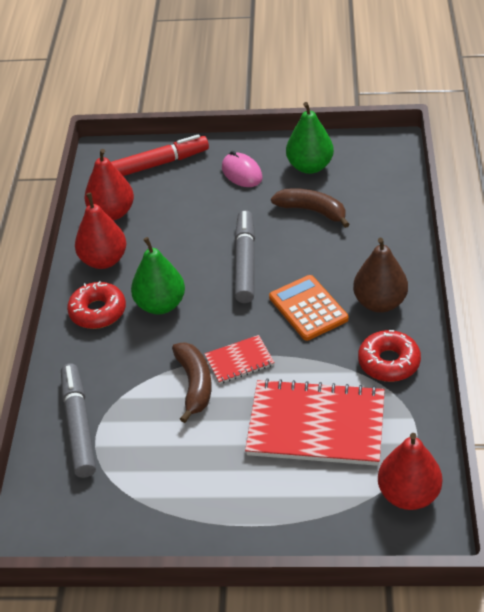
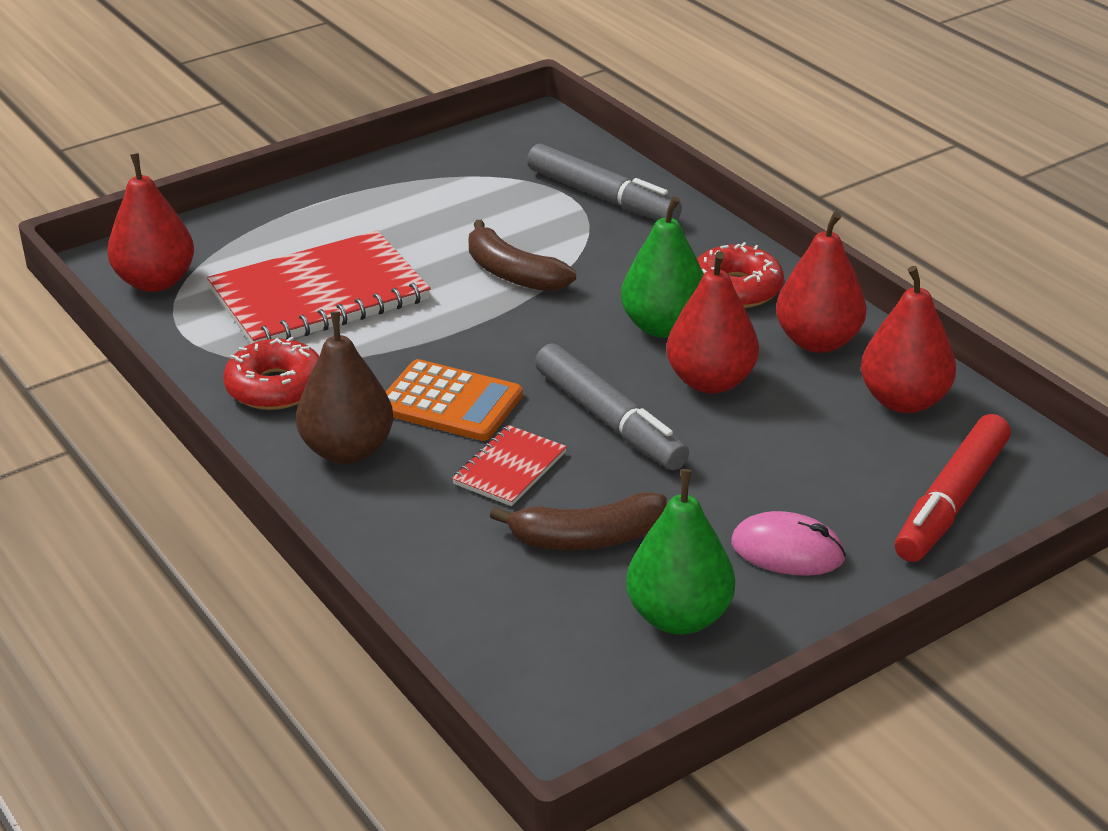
camera: 140 degrees right, 10 degrees down
red notebook [205,335,275,384] -> red notebook moved to [452,425,567,506]
none -> red pear [666,251,759,394]

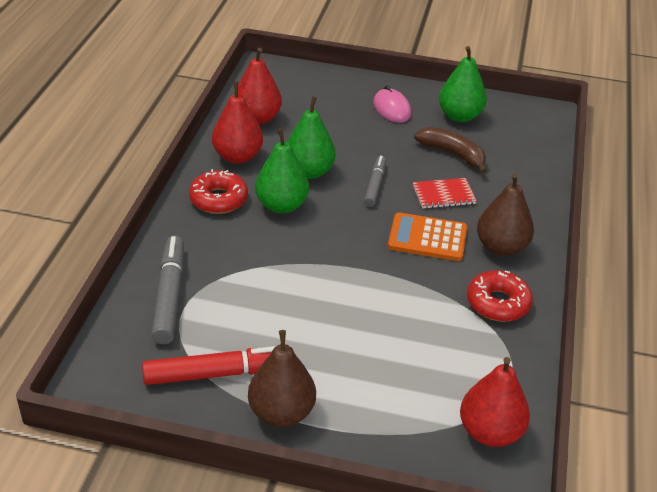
camera: 135 degrees left, 5 degrees up
red notebook [207,230,431,344] -> none
orange calculator [386,359,523,441] -> orange calculator turned 60 degrees counterclockwise [388,213,467,261]
brown banana [468,220,576,292] -> none
grey marker [535,343,689,470] -> grey marker [364,156,386,207], size x0.61
red pear [666,251,759,394] -> green pear [287,96,336,179]
red marker [895,414,1011,562] -> red marker moved to [142,346,293,385]
none -> brown pear [248,330,316,427]

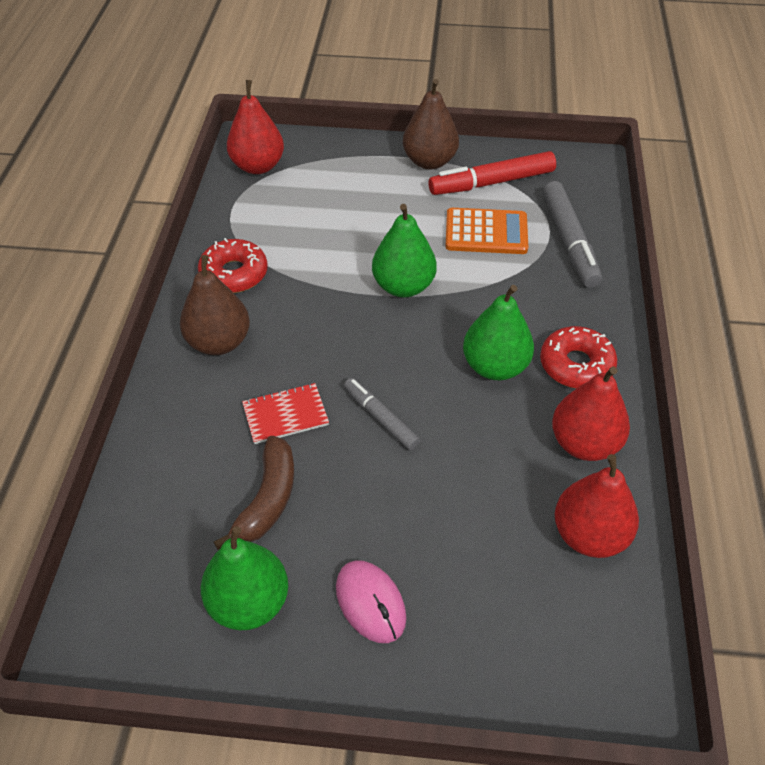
camera: 175 degrees right, 10 degrees up
green pear [287,96,336,179] -> green pear moved to [372,204,437,297]
grey marker [364,156,386,207] -> grey marker turned 135 degrees clockwise [344,378,420,451]
orange calculator [388,213,467,261] -> orange calculator moved to [445,208,528,254]
brown banana [414,127,487,174] -> brown banana turned 105 degrees counterclockwise [214,436,294,550]

